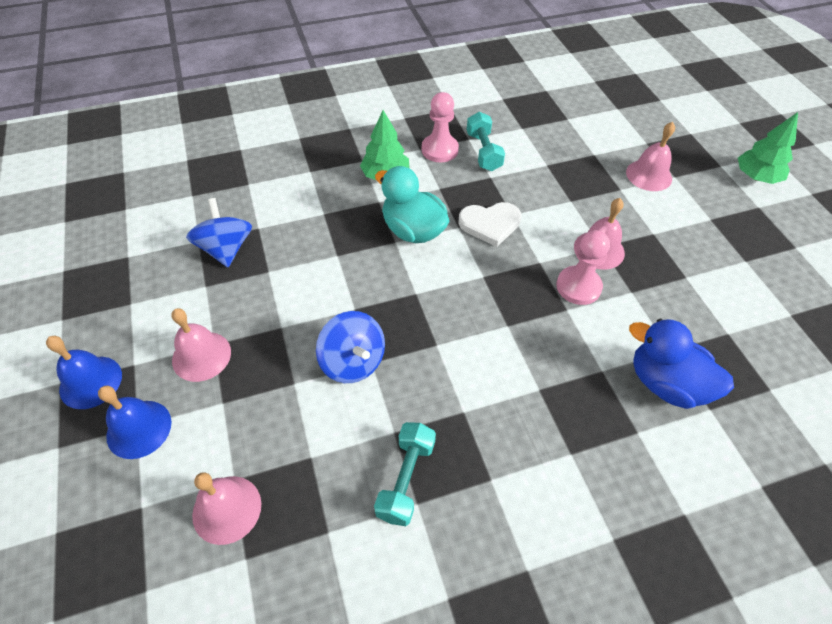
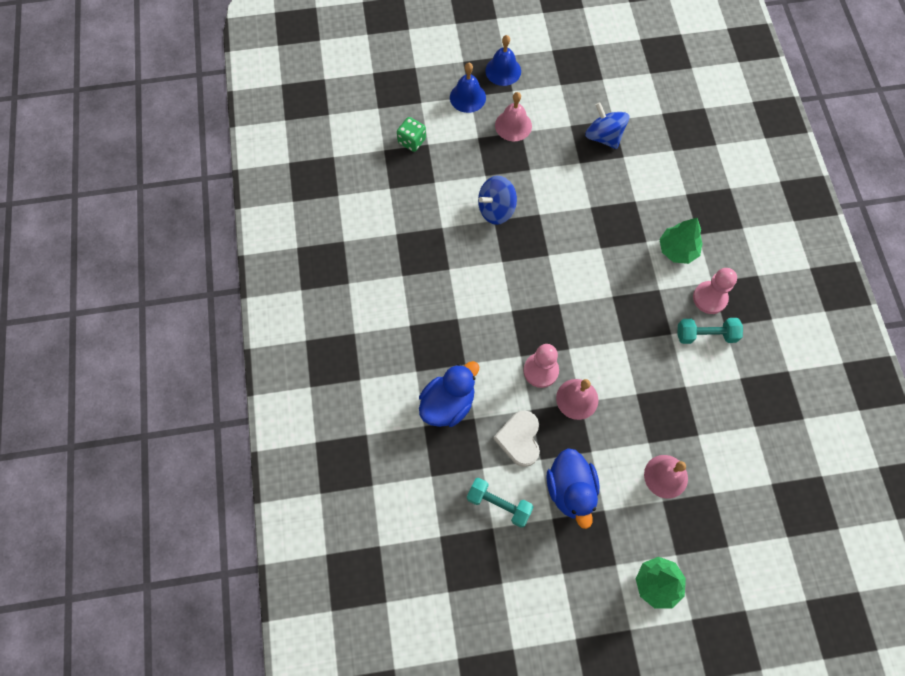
camera: 100 degrees right, 15 degrees up
blue spinning top [186,198,252,267] -> blue spinning top turned 120 degrees counterclockwise [585,102,629,149]
pink bell [192,472,261,545] -> green dice [397,117,426,152]
turquoise dumbbell [374,422,436,526] -> turquoise dumbbell moved to [467,478,534,527]
turquoise duck [375,166,449,243] -> none
white heart [459,202,521,247] -> white heart moved to [493,410,540,467]
none -> blue duck [546,448,599,529]

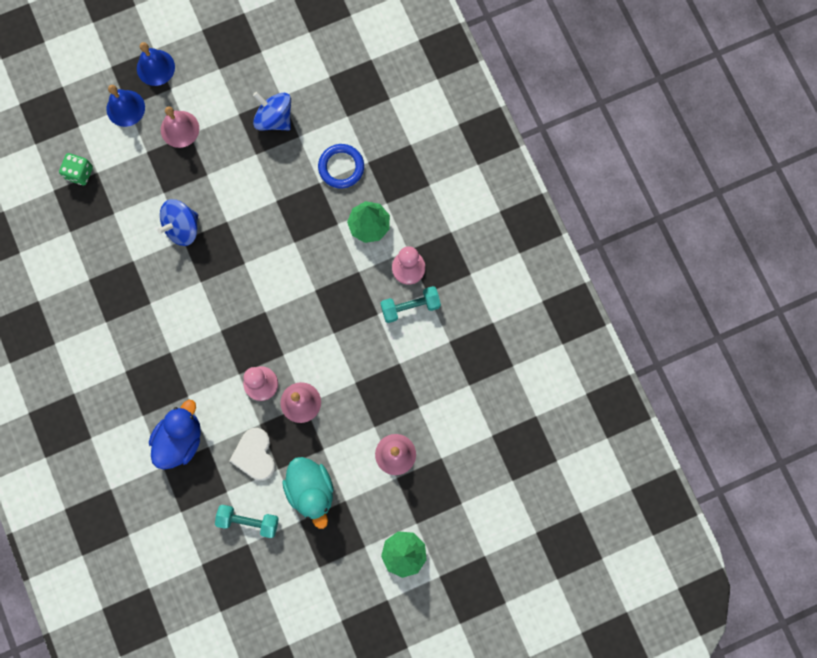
camera: 15 degrees left, 10 degrees up
blue duck [546,448,599,529] -> turquoise duck [282,457,333,529]
none -> blue ring [318,144,364,188]

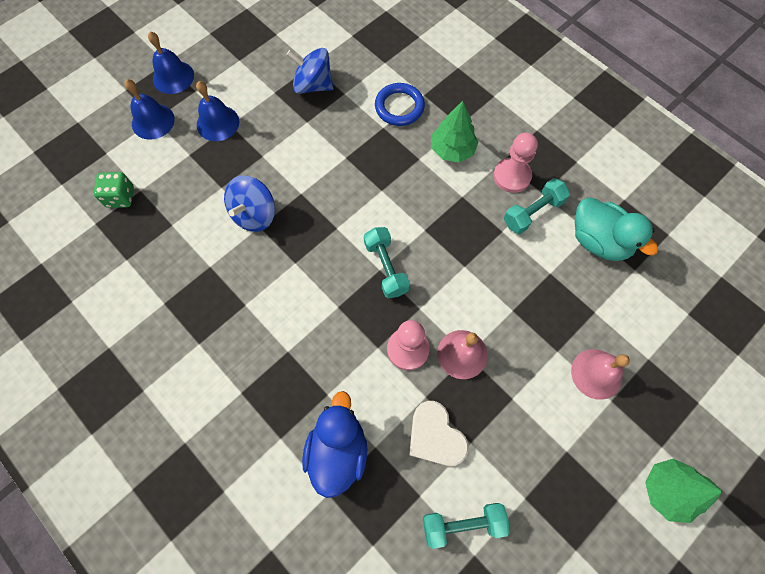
camera: 20 degrees left, 10 degrees down
pink bell [161,106,199,148] -> blue bell [196,81,239,141]
turquoise duck [282,457,333,529] -> turquoise duck moved to [575,197,658,261]
none -> turquoise dumbbell [364,227,410,298]

